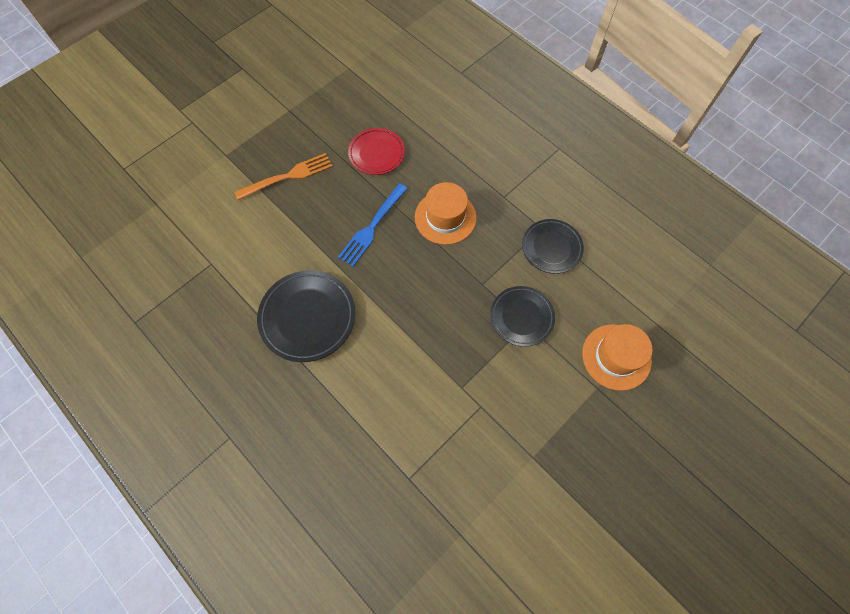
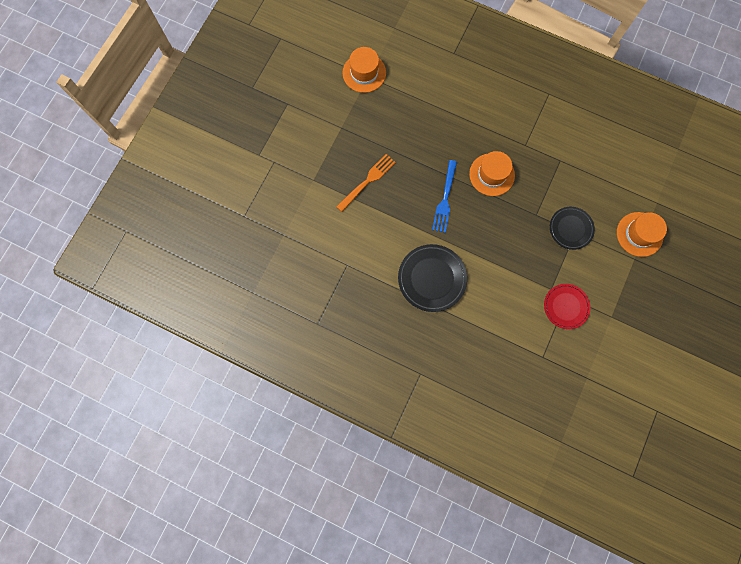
camera: 20 degrees left, 10 degrees up
red plate [348,128,405,175] -> red plate moved to [544,284,591,329]
black plate [522,219,584,274] -> none
none -> orange hat [343,47,386,93]

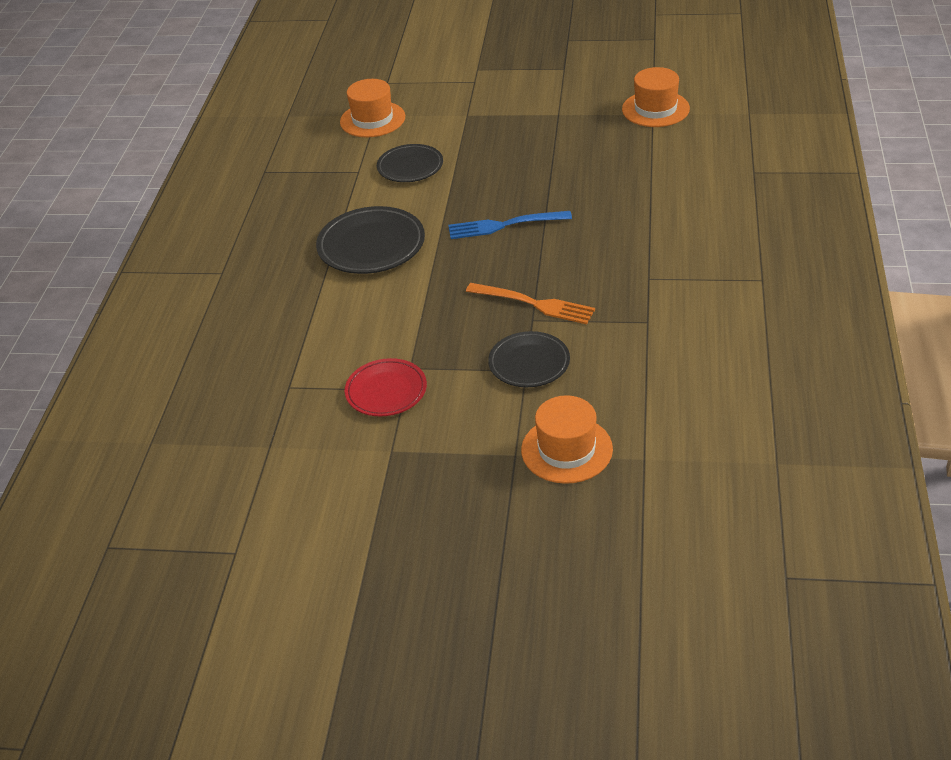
camera: 75 degrees right, 35 degrees down
orange fork [336,154,396,212] -> orange fork moved to [466,283,595,324]
orange hat [469,151,515,196] -> orange hat moved to [340,79,405,137]
none -> black plate [377,144,443,182]

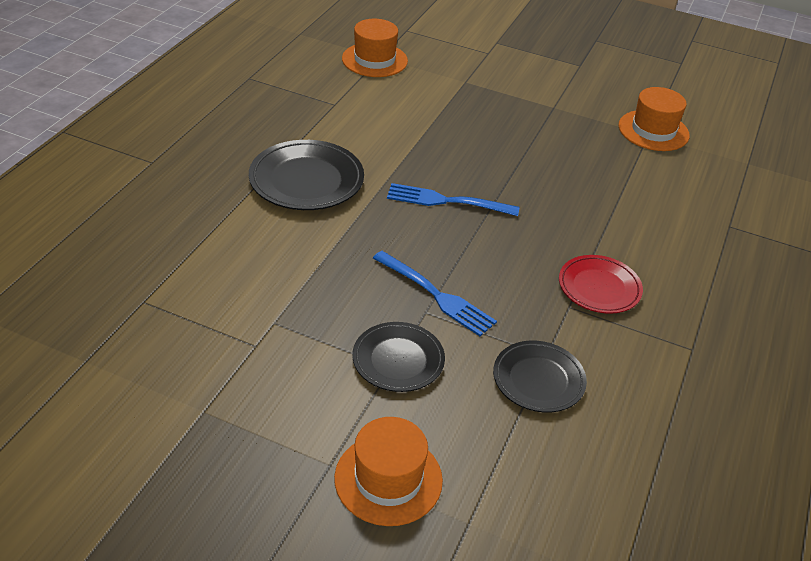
camera: 10 degrees right, 0 degrees up
red plate [345,358,427,416] -> red plate moved to [559,255,643,314]
black plate [377,144,443,182] -> black plate moved to [493,341,587,413]
orange fork [466,283,595,324] -> blue fork [373,251,497,336]

